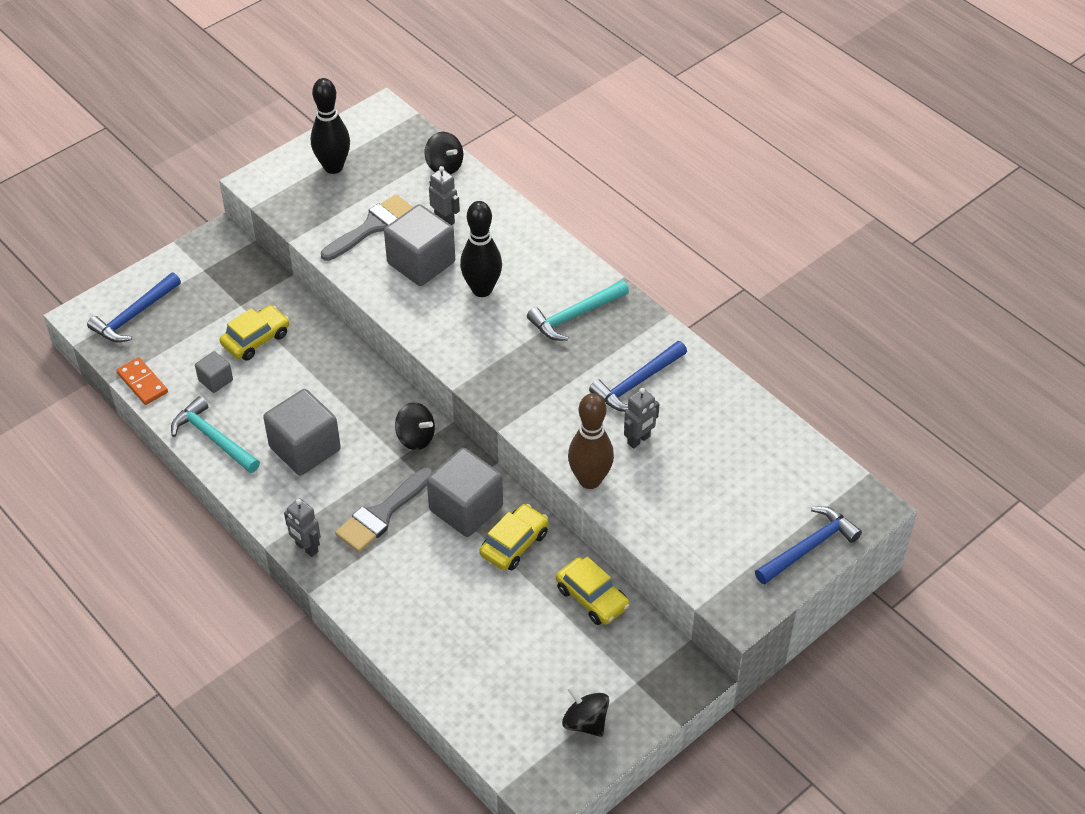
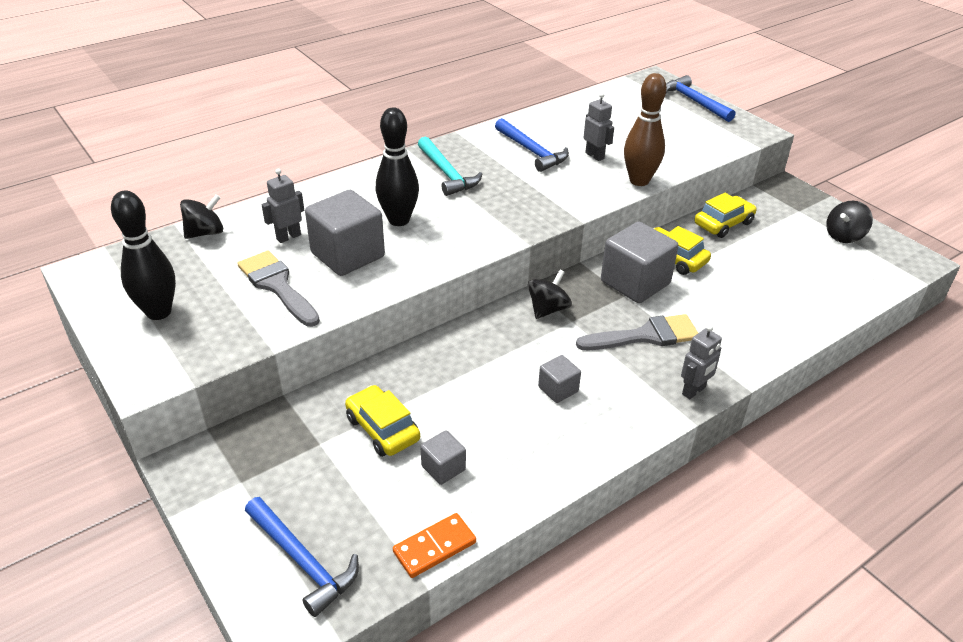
camera: 85 degrees left, 10 degrees down
turquoise hammer [171,396,260,473] -> none
grey cube [263,389,341,476] -> grey cube [538,355,581,403], size x0.50
grey brush [335,467,433,553] -> grey brush turned 60 degrees counterclockwise [576,314,698,350]

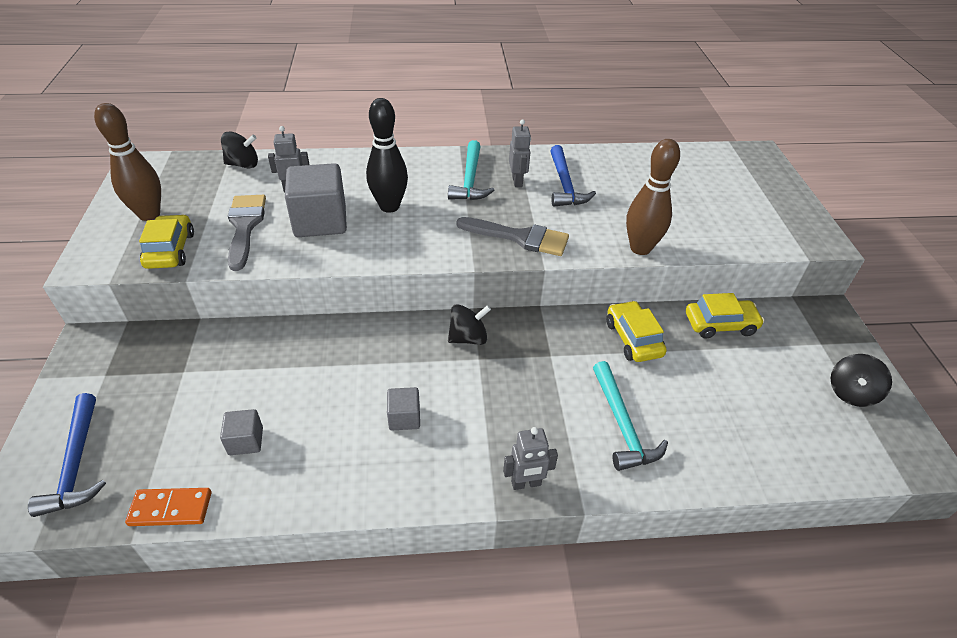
camera: 30 degrees right, 5 degrees up
black bowling pin [111,191,176,320] -> brown bowling pin [94,103,161,221]
yellow car [345,385,420,457] -> yellow car moved to [139,214,194,269]
grey brush [576,314,698,350] -> grey brush moved to [456,217,569,256]
grey robot [583,93,614,161] -> grey robot moved to [509,119,531,187]
grey cube [601,222,678,303] -> none
blue hammer [666,75,735,122] -> none
black spinning top [826,201,873,243] -> black spinning top turned 45 degrees counterclockwise [830,354,892,407]
none -> turquoise hammer [593,361,668,471]

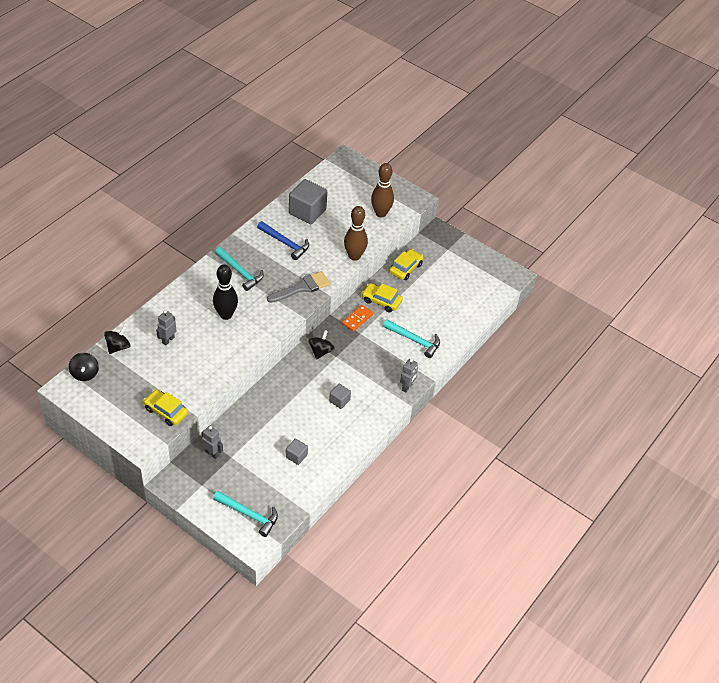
camera: 50 degrees left, 5 degrees up
blue hammer [28,393,106,517] -> turquoise hammer [213,491,278,537]
brown bowling pin [94,103,161,221] -> brown bowling pin moved to [371,163,394,217]
orange domino [125,488,211,526] -> orange domino moved to [342,305,373,332]
grey brush [228,195,266,271] -> none
grey cube [285,163,347,237] -> grey cube moved to [289,179,327,224]
grey robot [509,119,531,187] -> grey robot moved to [202,426,223,459]
black spinning top [830,354,892,407] -> black spinning top moved to [69,353,99,381]

